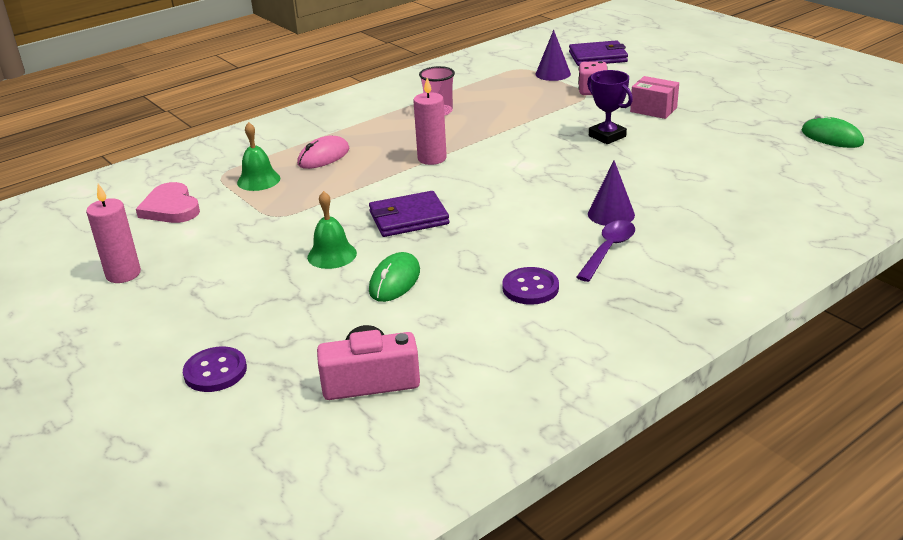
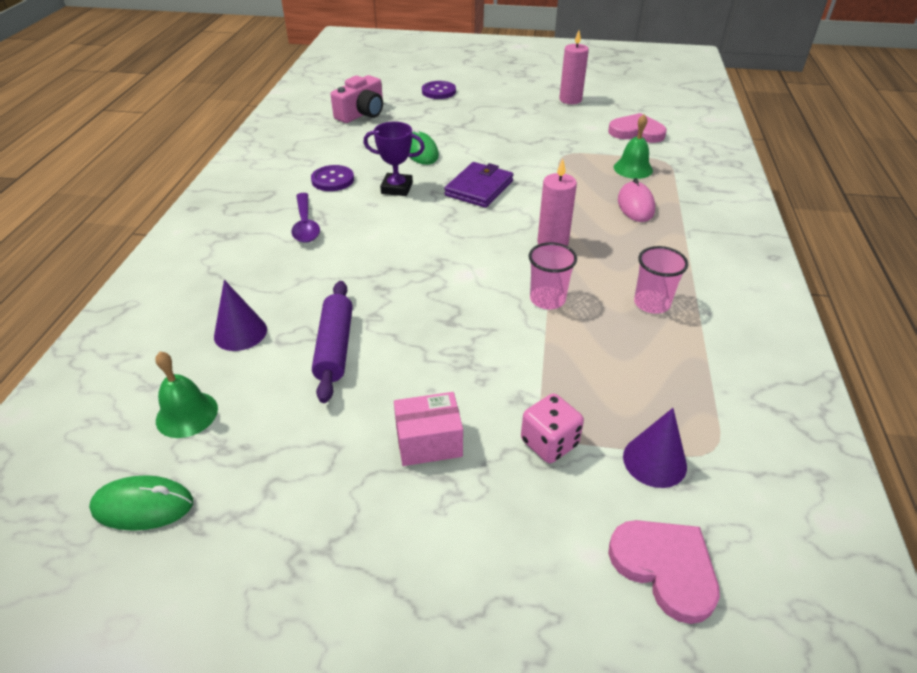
camera: 135 degrees right, 10 degrees up
green bell [307,191,357,269] -> green bell moved to [155,352,218,438]
purple wallet [569,40,628,66] -> pink heart [608,520,720,624]
purple trophy [587,70,633,144] -> purple trophy moved to [363,122,425,196]
purple cone [588,161,635,226] -> purple cone moved to [214,280,267,351]
none -> purple rolling pin [312,281,353,403]
none -> pink cup [529,242,577,309]

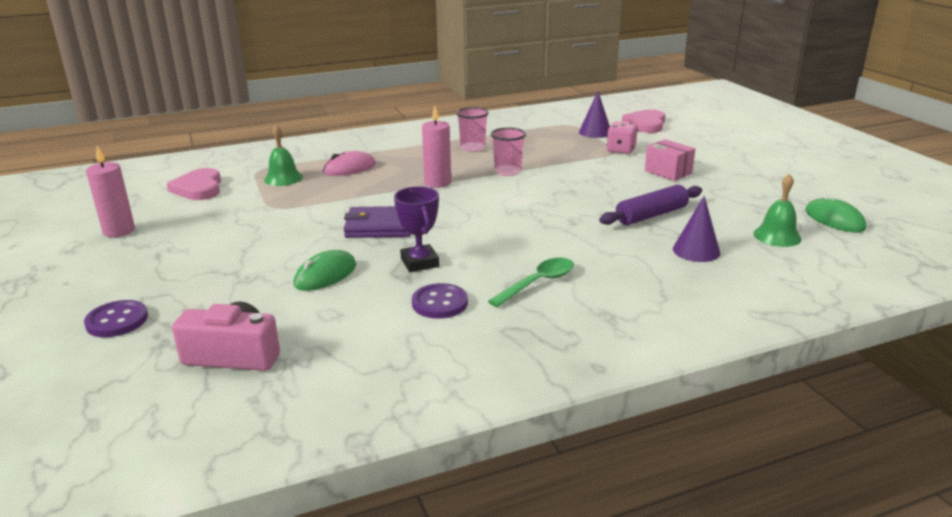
camera: 120 degrees left, 15 degrees down
purple spoon [291,193,320,243] -> green spoon [488,258,574,307]

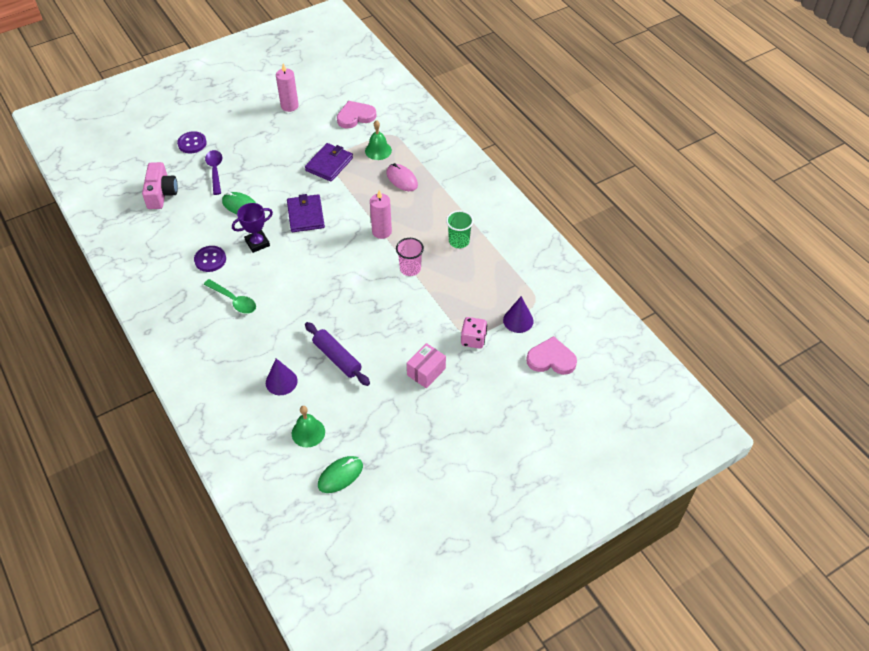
camera: 80 degrees right, 25 degrees up
pink cup [456,107,489,152] -> green cup [446,211,473,248]
none -> purple spoon [205,150,222,195]
none -> purple wallet [305,143,353,182]

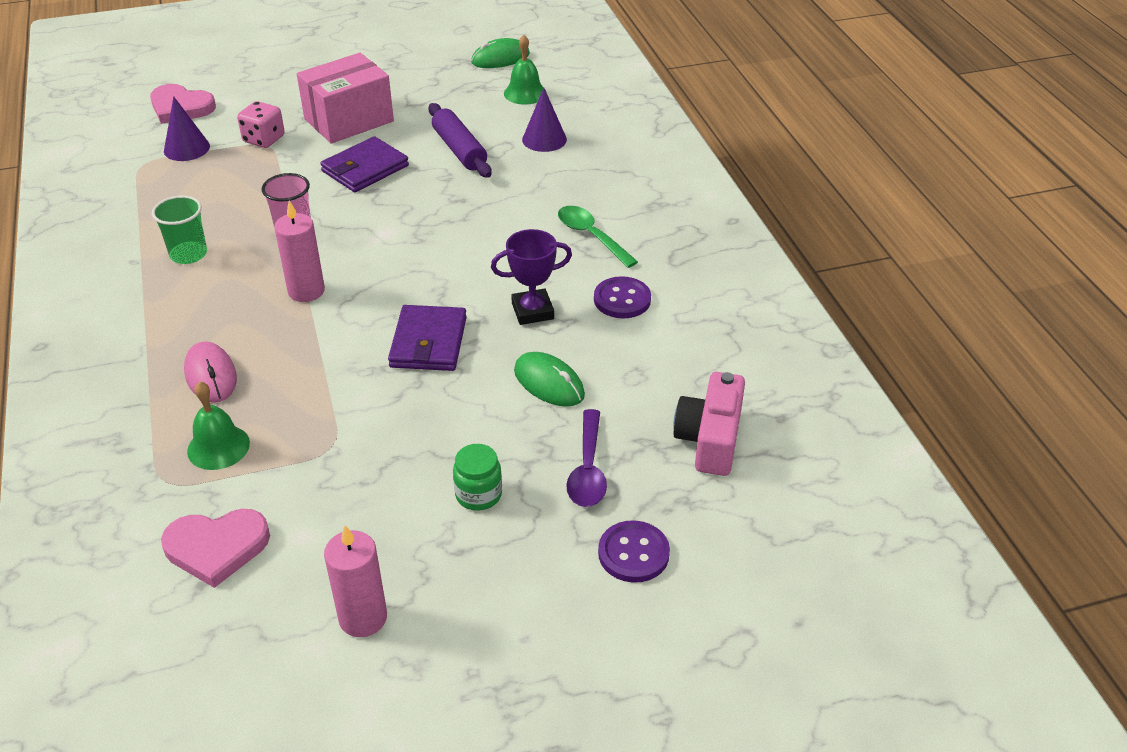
camera: 165 degrees left, 10 degrees down
purple wallet [305,143,353,182] -> purple wallet moved to [320,136,409,192]
pink box [407,343,446,388] -> pink box [297,53,394,143], size x1.66
none -> green jar [453,444,502,511]

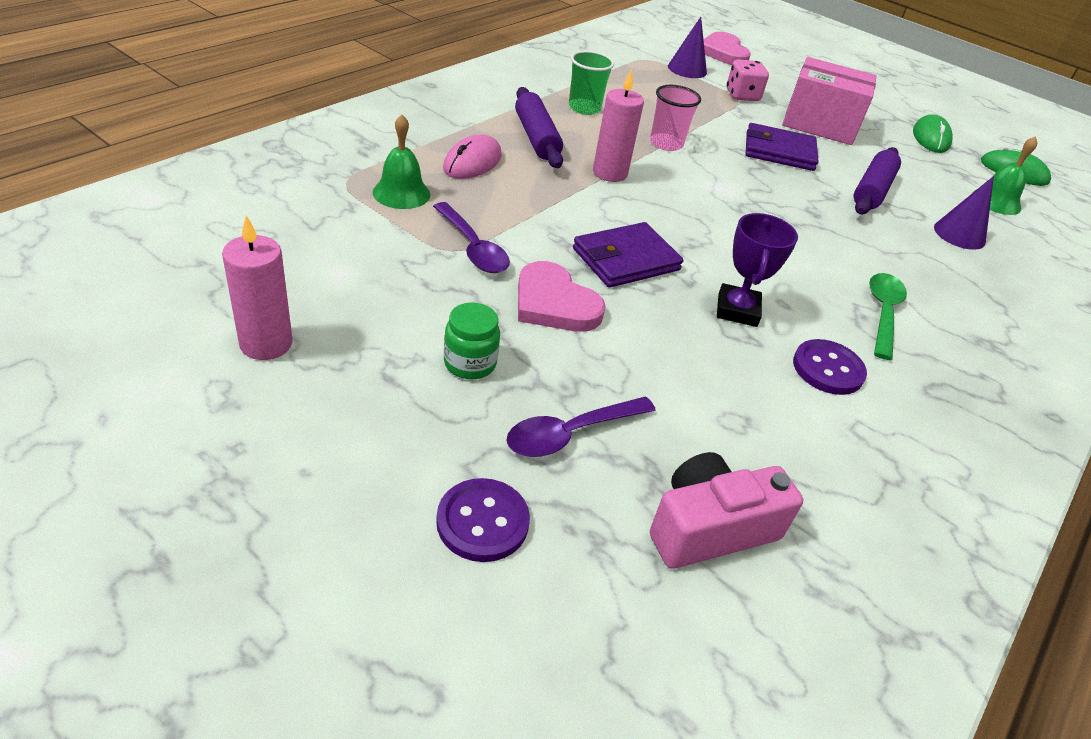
camera: 50 degrees right, 0 degrees up
pink heart [161,509,270,588] -> pink heart moved to [518,261,606,332]
purple trophy [491,229,572,325] -> purple trophy turned 60 degrees clockwise [717,213,798,327]
green mouse [514,352,585,407] -> green mouse moved to [913,114,953,153]
none -> purple spoon [433,202,510,273]
none -> purple rolling pin [515,87,563,168]

